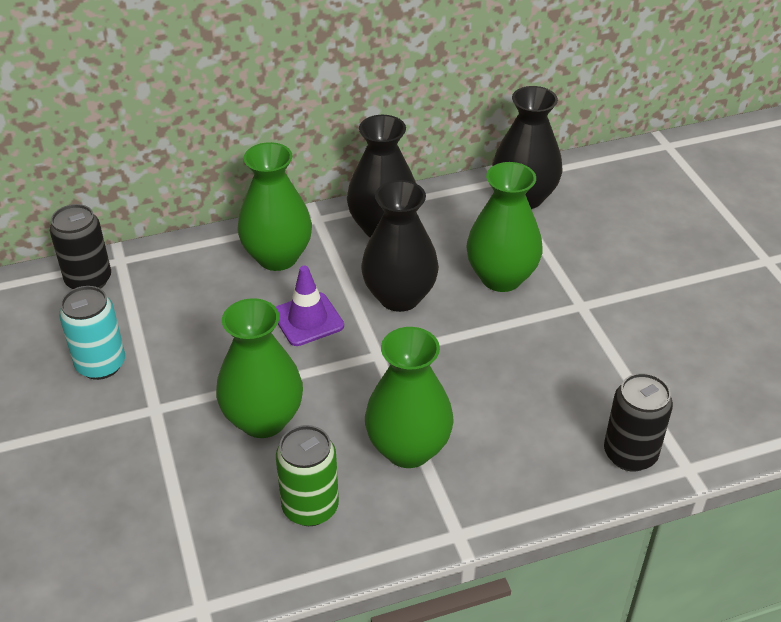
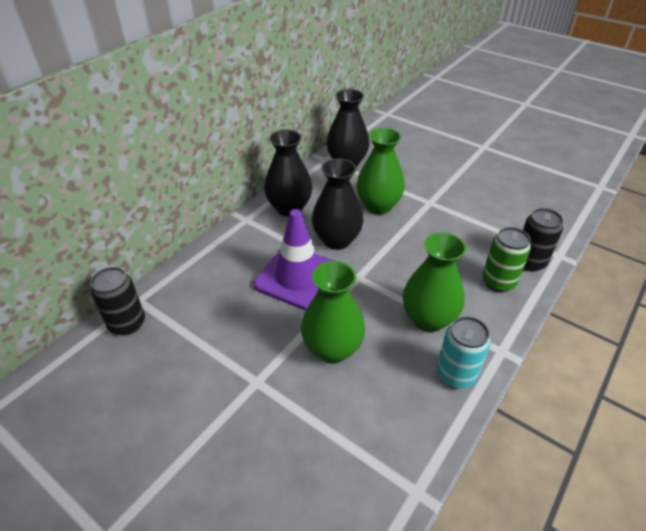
camera: 35 degrees left, 0 degrees up
turquoise can [59,286,125,380] -> turquoise can moved to [437,316,491,389]
green vase [237,142,312,271] -> none
purple traffic cone [276,266,344,346] -> purple traffic cone [254,209,335,310], size x1.70
green can [276,425,339,526] -> green can moved to [482,227,531,292]

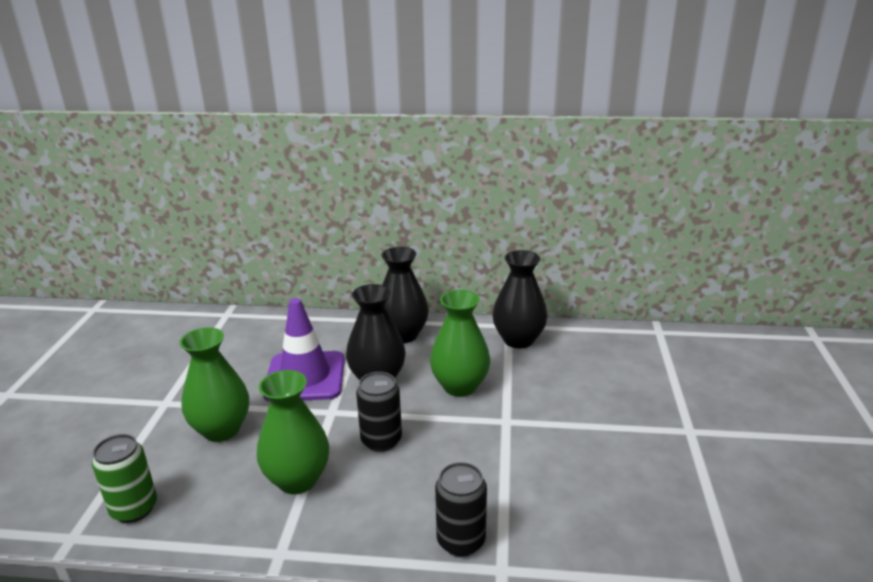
camera: 60 degrees right, 15 degrees down
black can [90,267,145,336] -> black can moved to [356,372,402,452]
turquoise can [437,316,491,389] -> none
green can [482,227,531,292] -> green can moved to [92,434,157,523]

